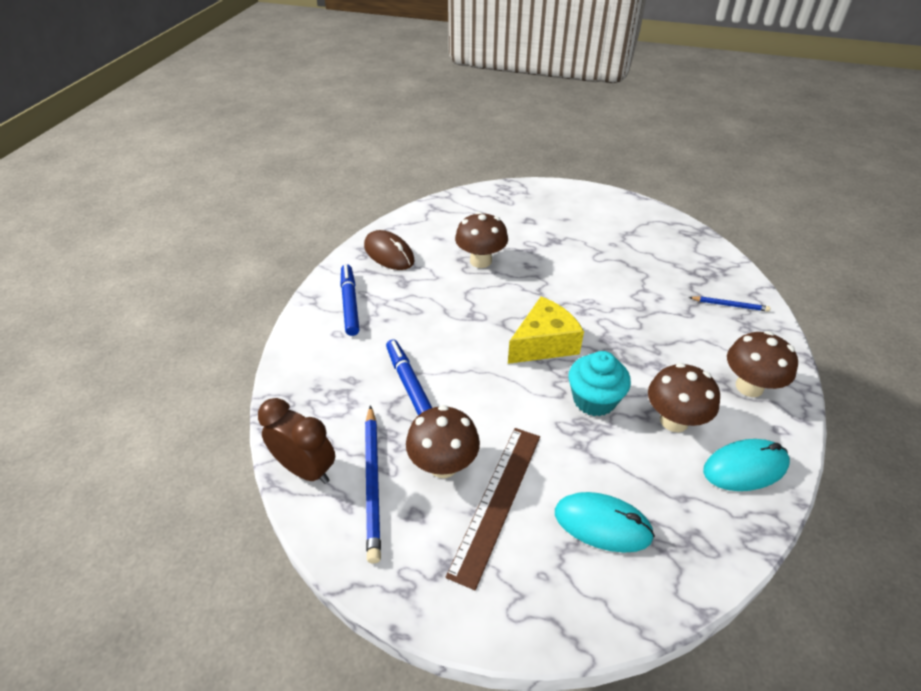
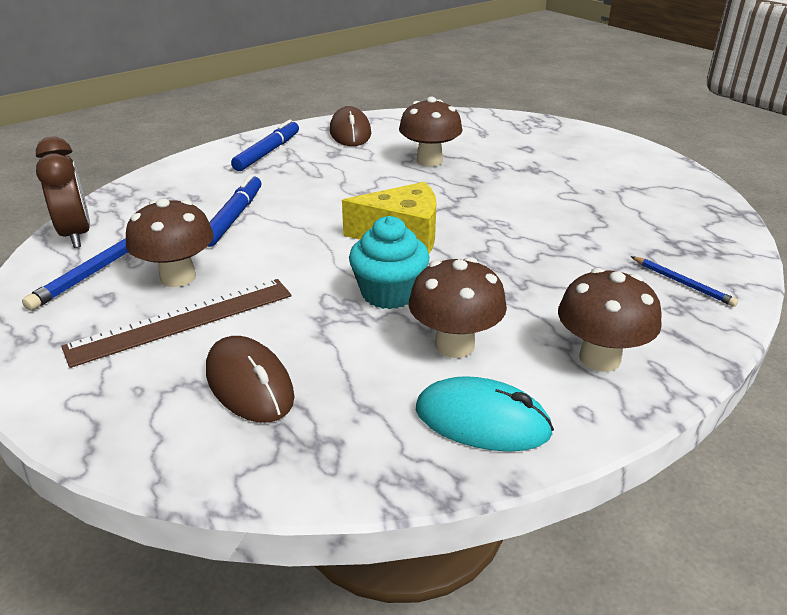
camera: 35 degrees right, 10 degrees down
turquoise mouse [555,492,655,553] -> brown mouse [206,336,294,423]

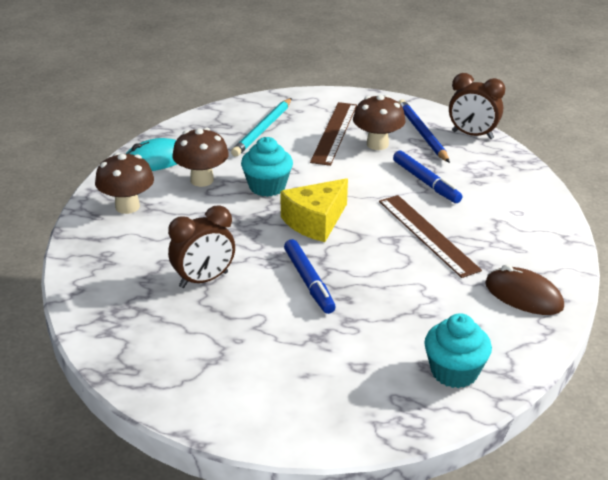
camera: 135 degrees right, 0 degrees up
brown mouse [206,336,294,423] -> turquoise pencil [231,98,292,157]
blue marker [231,120,299,171] -> blue marker moved to [284,239,336,314]
brown mushroom [399,97,462,167] -> none
blue pencil [631,256,738,307] -> none
none -> brown clock [168,205,235,288]
none -> brown ruler [379,195,482,278]
none -> turquoise cupcake [424,313,492,388]

